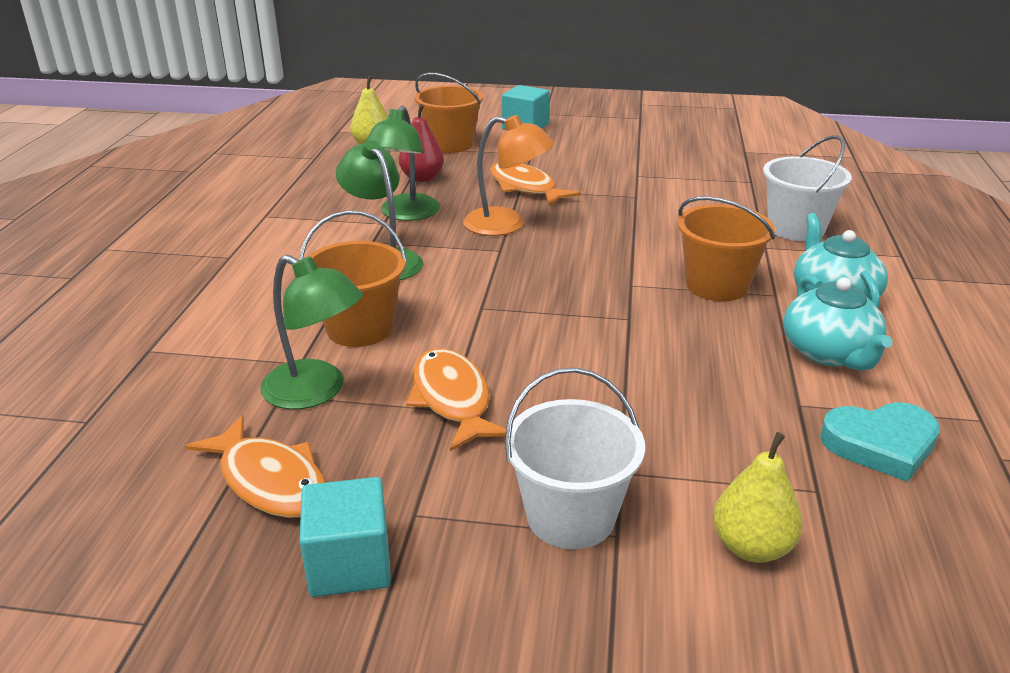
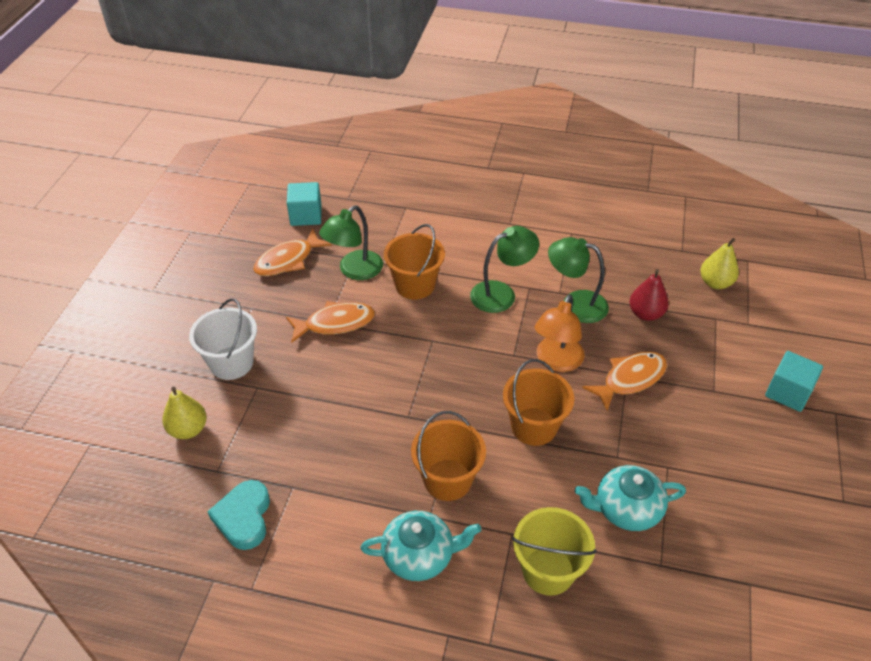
camera: 95 degrees right, 15 degrees up
turquoise cube [300,477,391,597] -> turquoise cube moved to [287,182,322,226]
orange bucket [414,73,483,153] -> orange bucket moved to [503,359,574,446]
white bucket [763,135,852,241] -> yellow bucket [512,507,597,596]
turquoise teapot [783,275,893,371] -> turquoise teapot moved to [575,465,686,531]

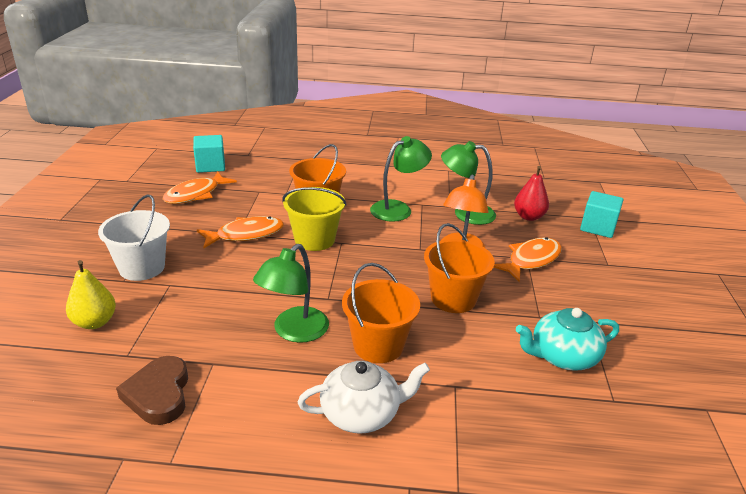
camera: 10 degrees left, 15 degrees down
turquoise heart [207,480,270,550] -> brown heart [116,356,188,425]
green lamp [319,206,383,280] -> green lamp moved to [253,244,329,343]
turquoise teapot [360,511,481,581] -> white teapot [298,361,430,434]
yellow bucket [512,507,597,596] -> yellow bucket moved to [282,187,347,251]
yellow pear [700,238,739,289] -> none
turquoise cube [765,351,823,412] -> turquoise cube moved to [580,191,623,238]

